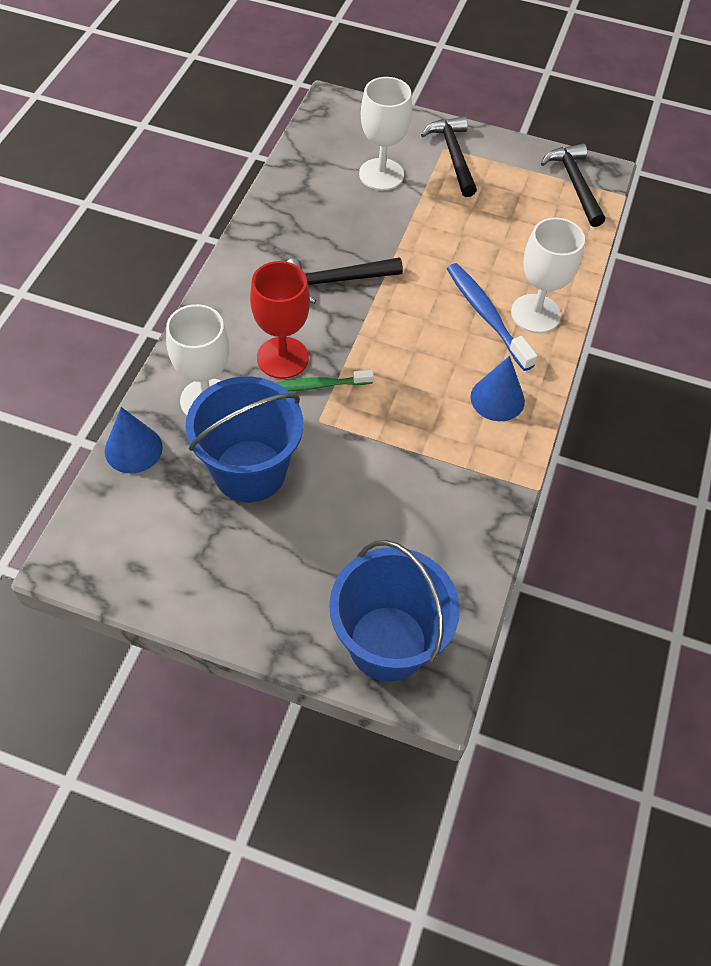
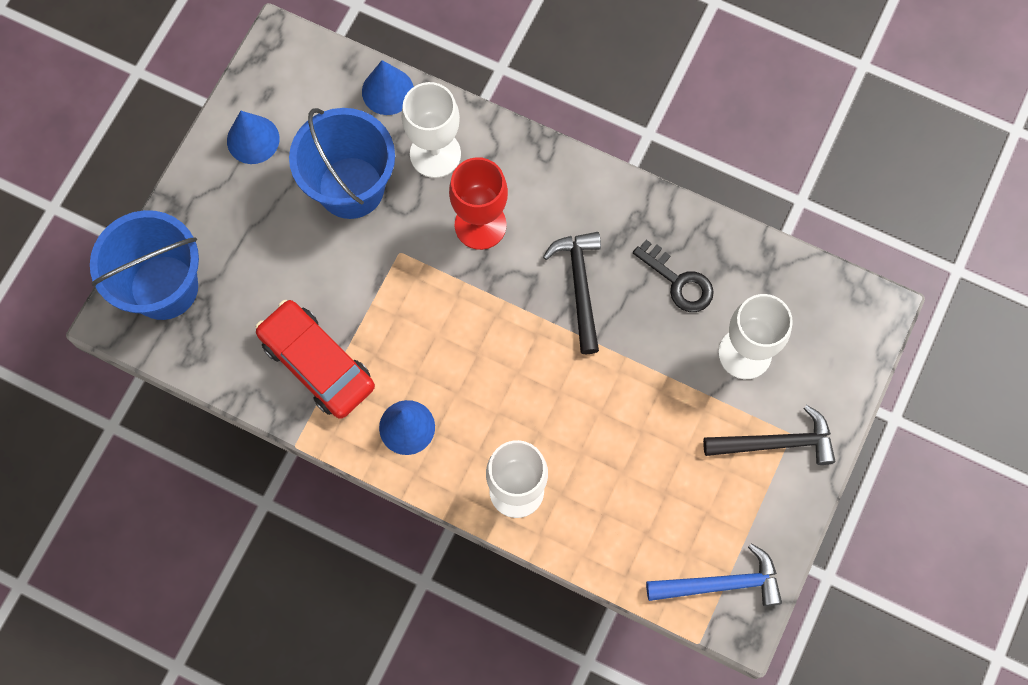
camera: 100 degrees right, 15 degrees up
green toothbrush [277,370,374,391] -> none
blue toothbrush [447,263,537,371] -> none
black hammer [541,144,605,227] -> blue hammer [646,544,782,606]
none -> blue cone [227,111,280,164]
none -> red car [256,300,375,419]
none -> black key [633,240,714,312]

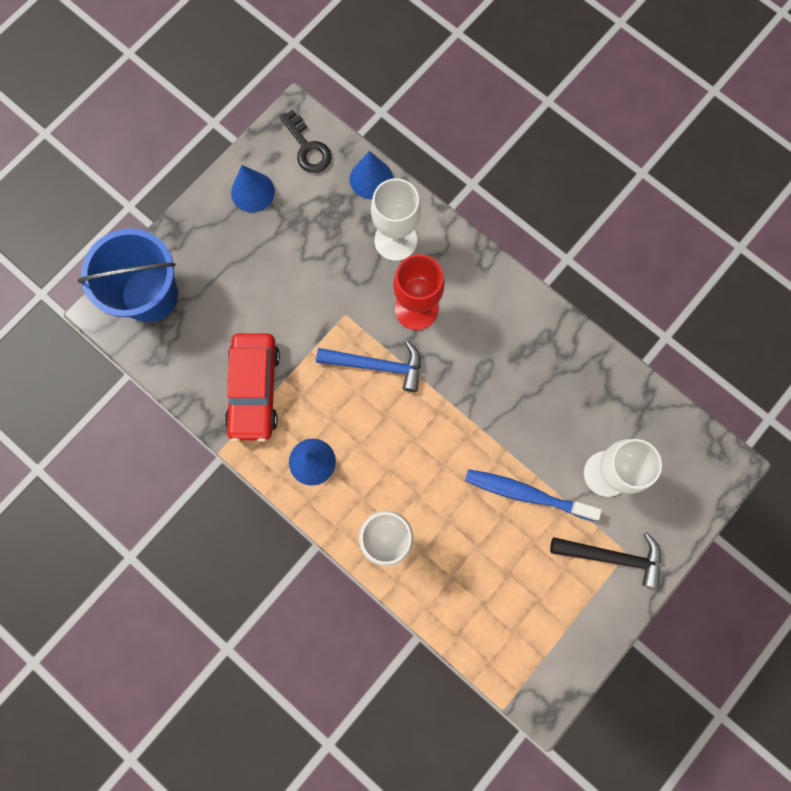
camera: 15 degrees right, 5 degrees up
red car [256,300,375,419] -> red car turned 150 degrees counterclockwise [225,333,280,442]
blue bucket [289,108,395,219] -> none
black hammer [543,232,601,354] -> none
black key [633,240,714,312] -> black key moved to [279,109,332,173]
blue hammer [646,544,782,606] -> blue hammer moved to [316,341,421,392]
none -> blue toothbrush [465,469,602,521]

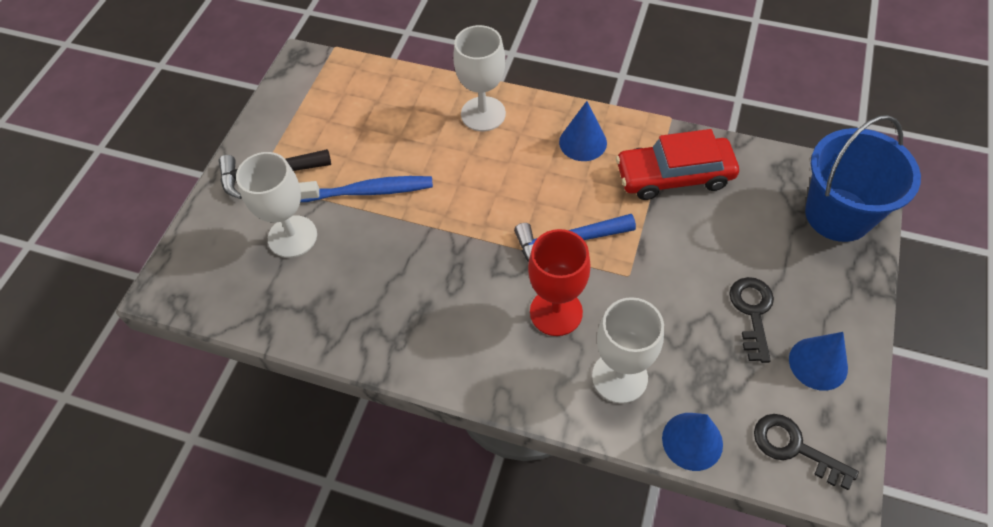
camera: 160 degrees right, 20 degrees down
red car [225,333,280,442] -> red car turned 75 degrees counterclockwise [616,129,739,200]
none -> black key [729,277,774,363]

